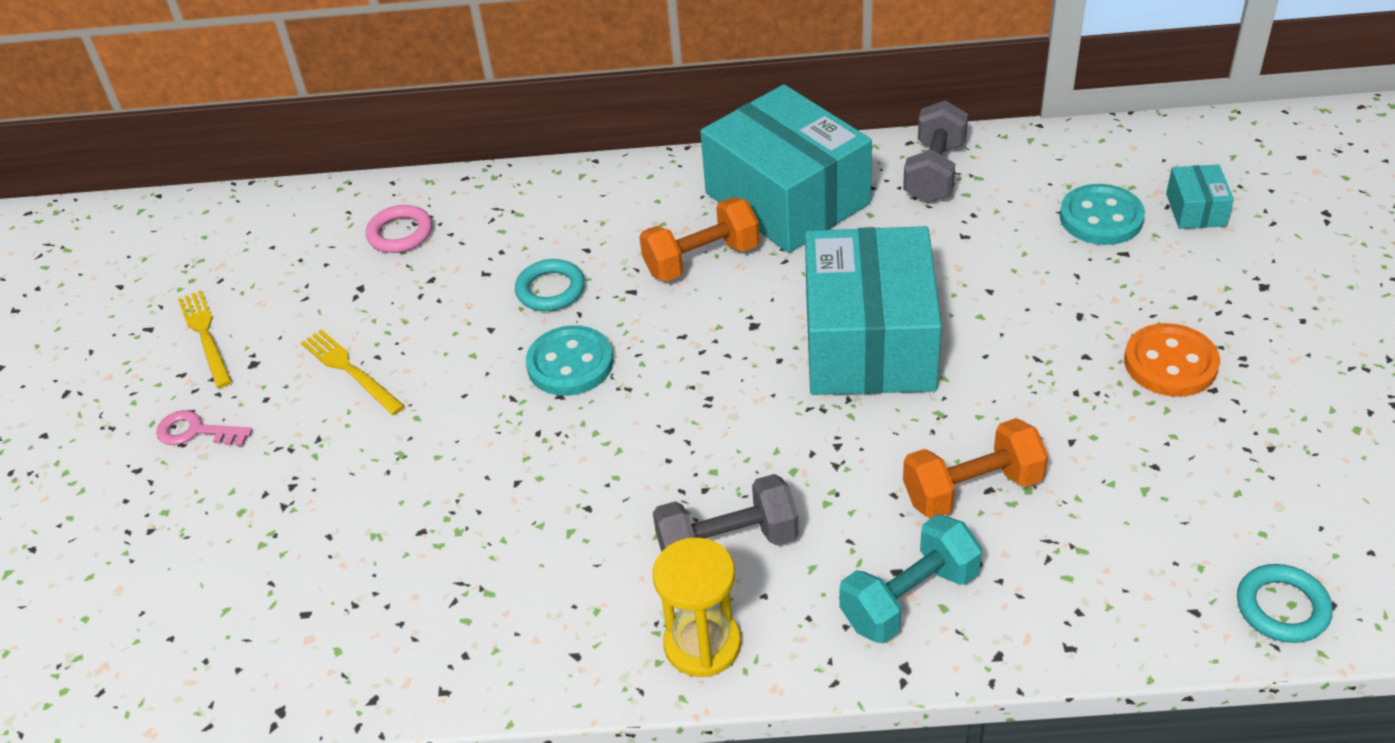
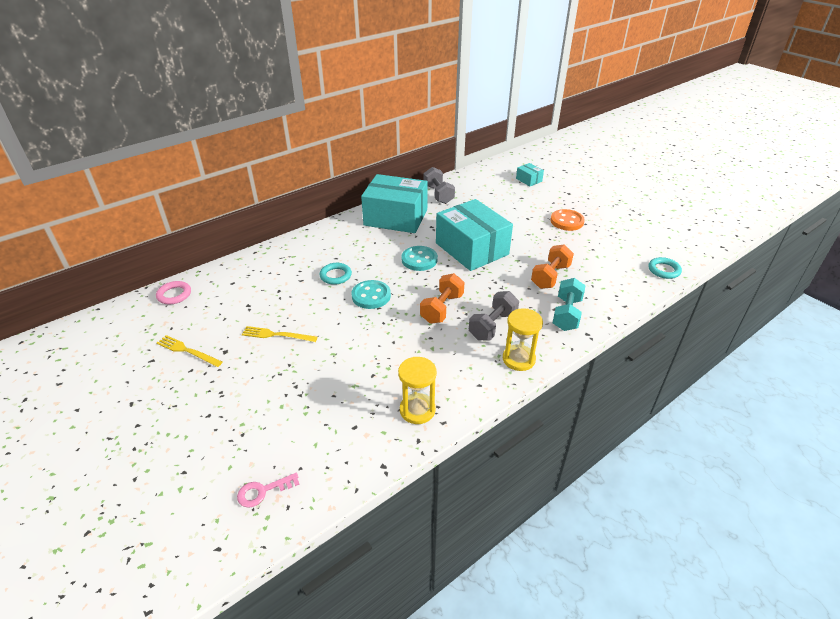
camera: 40 degrees left, 5 degrees down
pink key [156,410,253,446] -> pink key moved to [237,473,300,508]
pink ring [366,205,432,253] -> pink ring moved to [156,281,191,304]
orange dumbbell [639,197,760,282] -> orange dumbbell moved to [420,273,465,324]
turquoise button [1060,184,1145,245] -> turquoise button moved to [401,246,438,271]
none -> yellow hourglass [398,357,437,424]

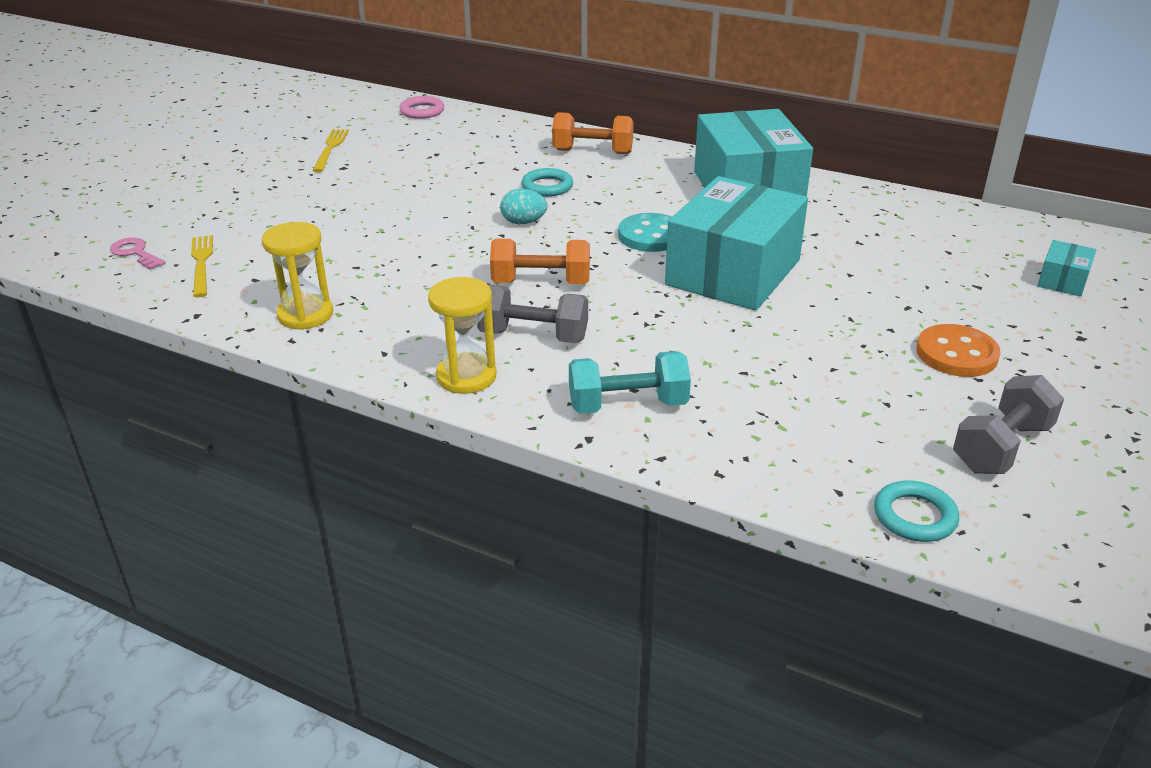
camera: 65 degrees right, 5 degrees down
yellow fork [242,326,317,342] -> yellow fork moved to [191,235,213,297]
turquoise button [351,280,391,309] -> turquoise egg [500,189,547,224]
grey dumbbell [424,167,455,204] -> grey dumbbell moved to [953,375,1064,474]
orange dumbbell [531,244,574,289] -> orange dumbbell moved to [552,112,634,154]

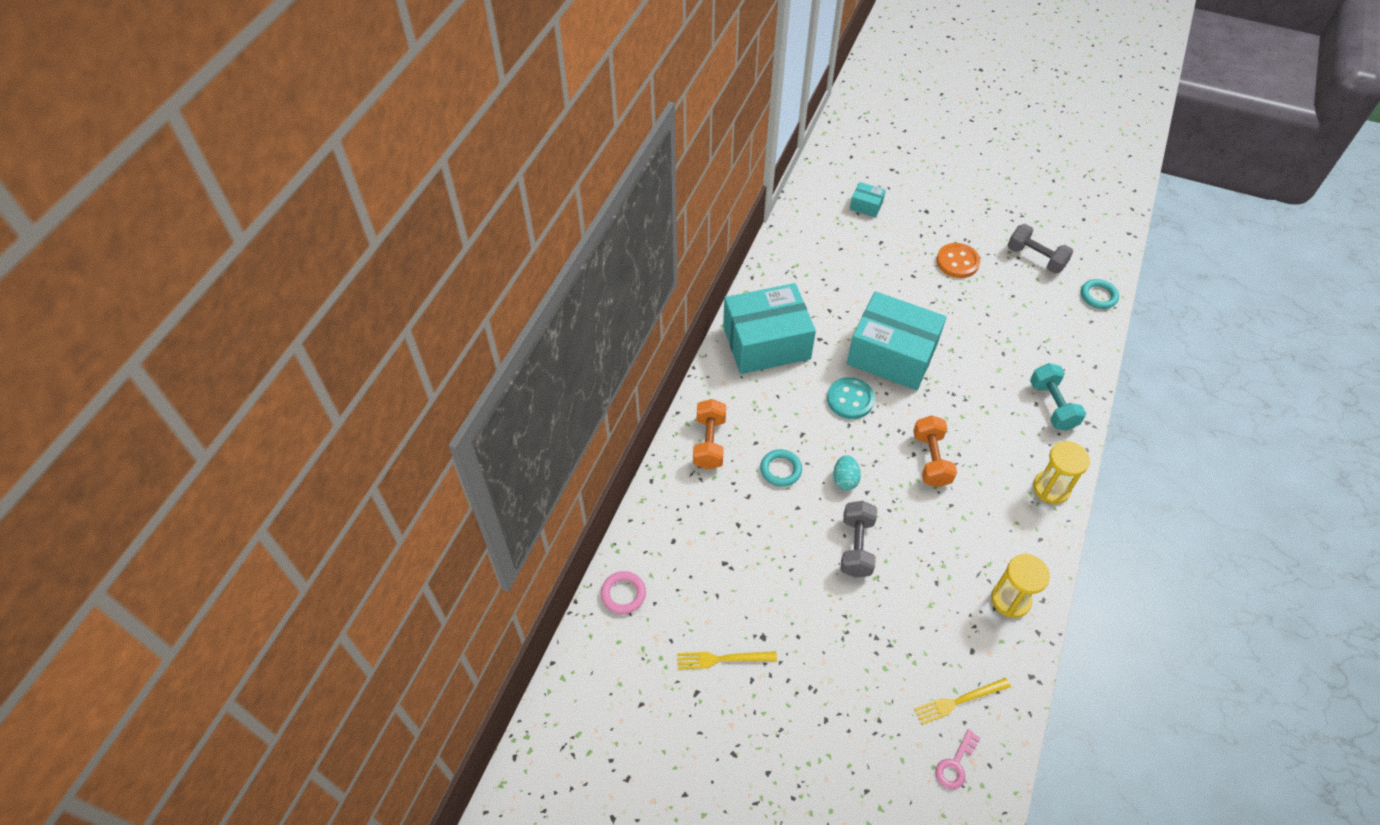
camera: 95 degrees left, 20 degrees up
grey dumbbell [477,285,588,343] -> grey dumbbell moved to [841,501,877,578]

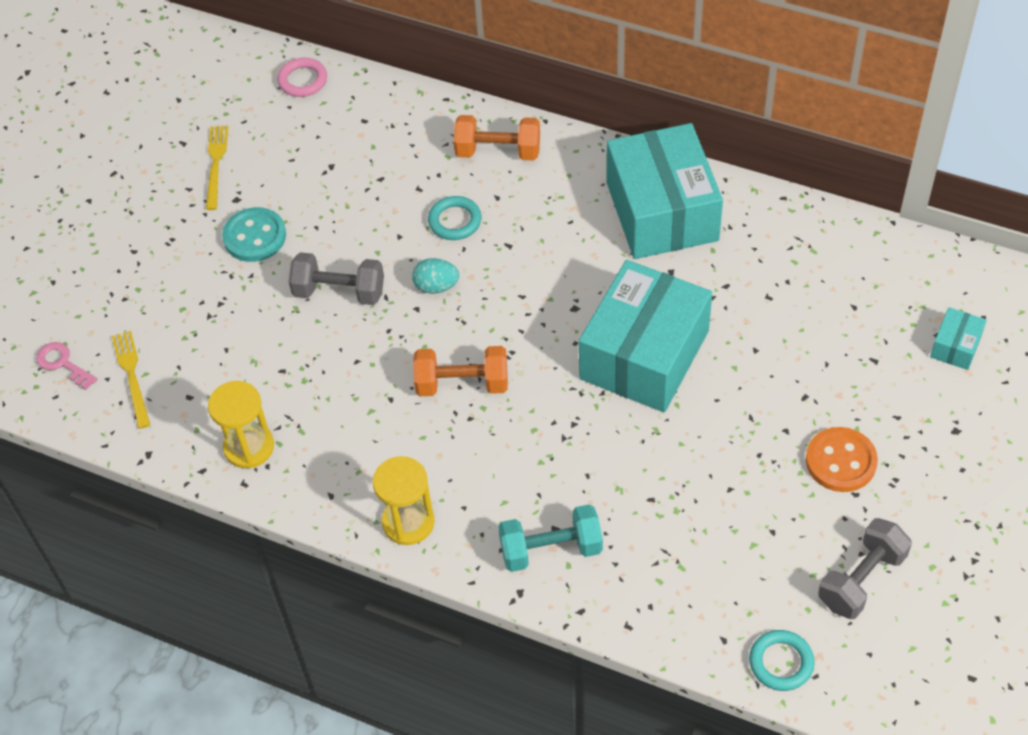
camera: 95 degrees right, 0 degrees up
turquoise button [827,377,875,419] -> turquoise button moved to [222,207,286,262]

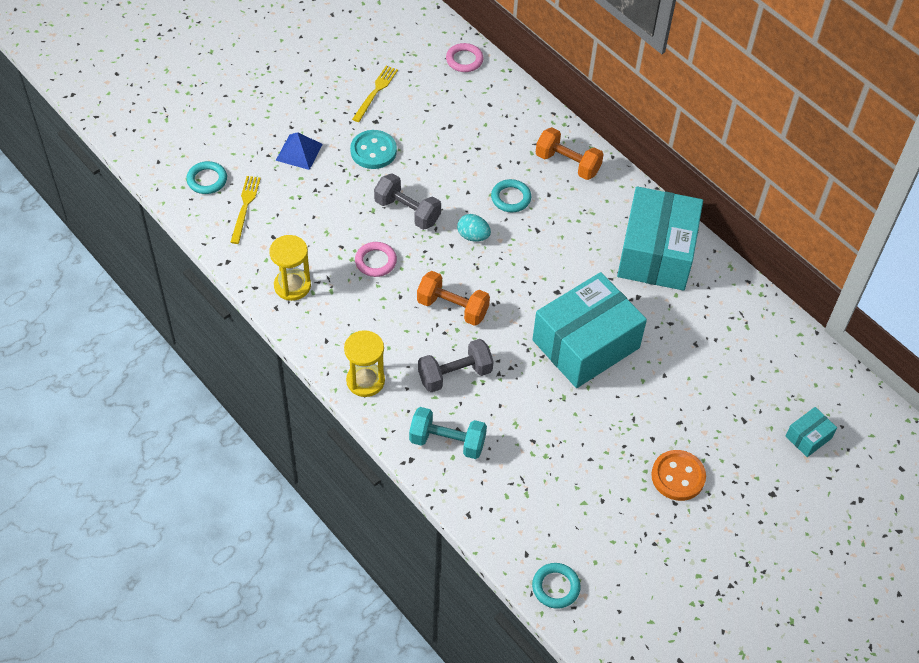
camera: 20 degrees right, 0 degrees up
pink key [36,342,98,390] -> turquoise ring [186,161,227,194]
grey dumbbell [818,518,912,619] -> grey dumbbell moved to [418,339,494,392]
none -> blue pyramid [276,132,323,170]
none -> pink ring [355,242,397,277]

